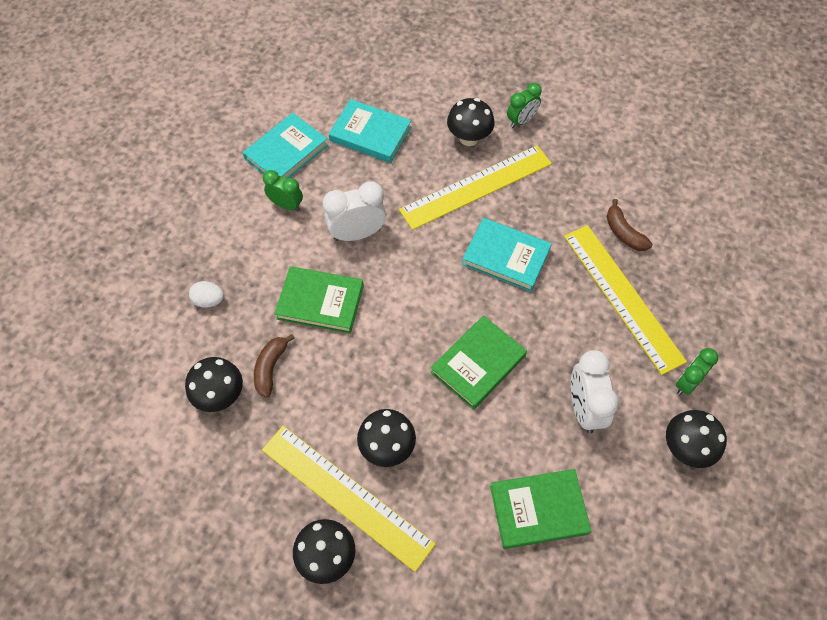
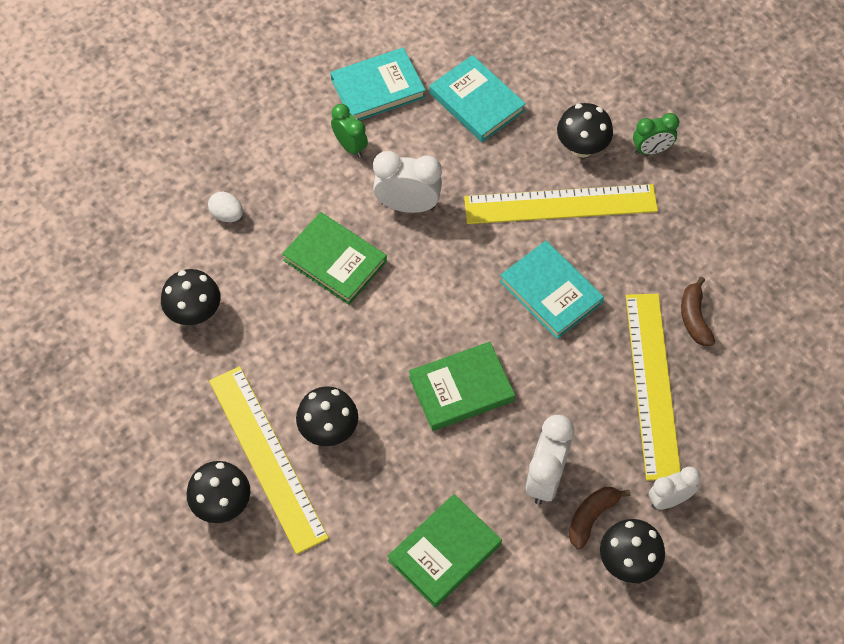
camera: 25 degrees right, 0 degrees up
brown banana [254,334,295,398] -> brown banana moved to [569,487,630,549]
green book [490,469,591,549] -> green book turned 60 degrees counterclockwise [388,494,502,608]
green clock [676,348,718,395] -> white clock [649,467,701,510]

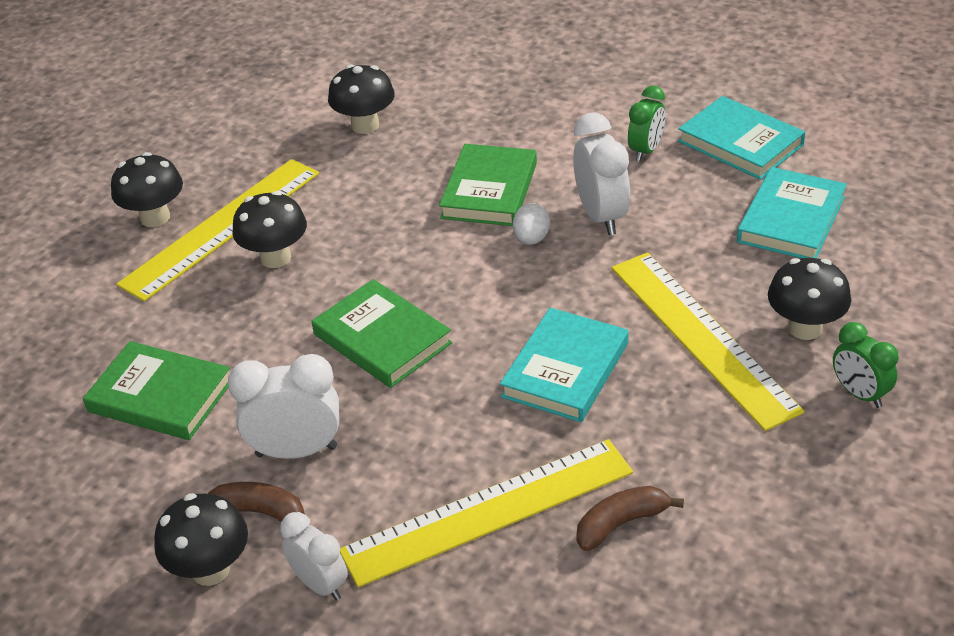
camera: 70 degrees right, 20 degrees down
white egg [208,192,243,222] -> white egg moved to [513,203,550,245]

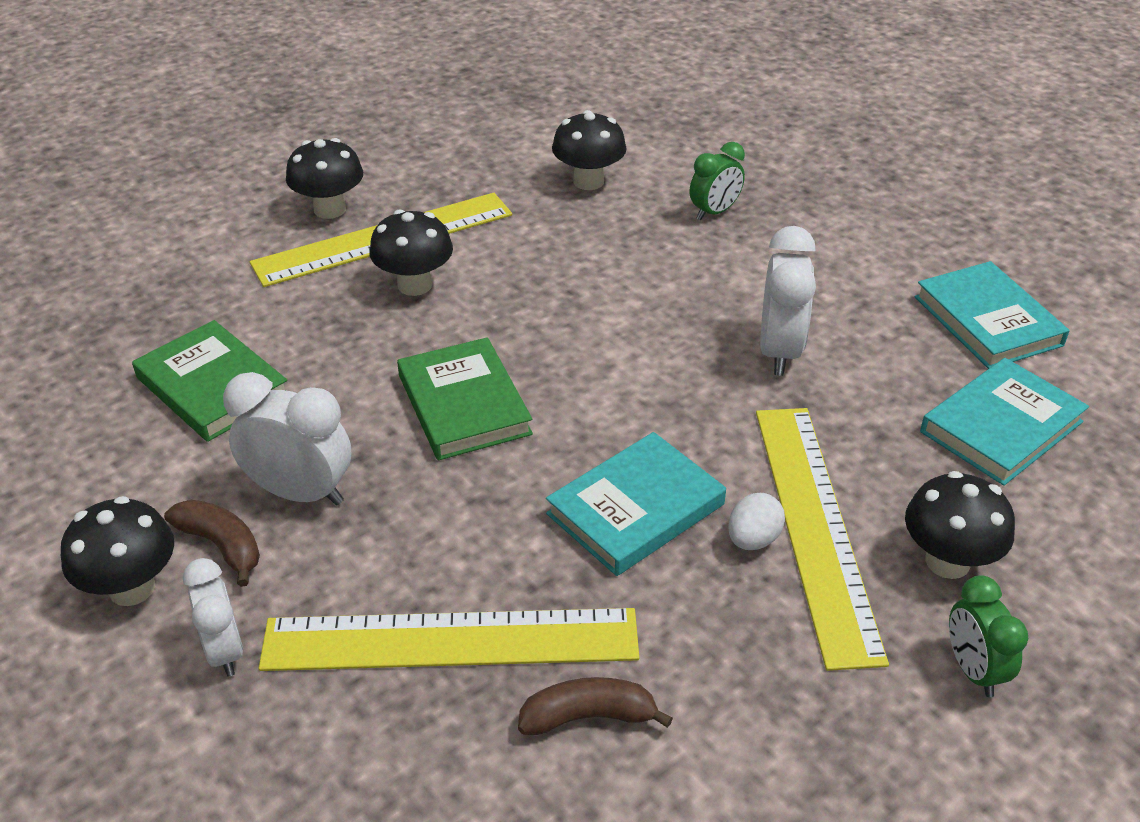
camera: 20 degrees right, 0 degrees up
green book [439,144,537,226] -> none
white egg [513,203,550,245] -> white egg moved to [728,493,785,550]
green clock [628,86,665,162] -> green clock moved to [690,142,745,220]

